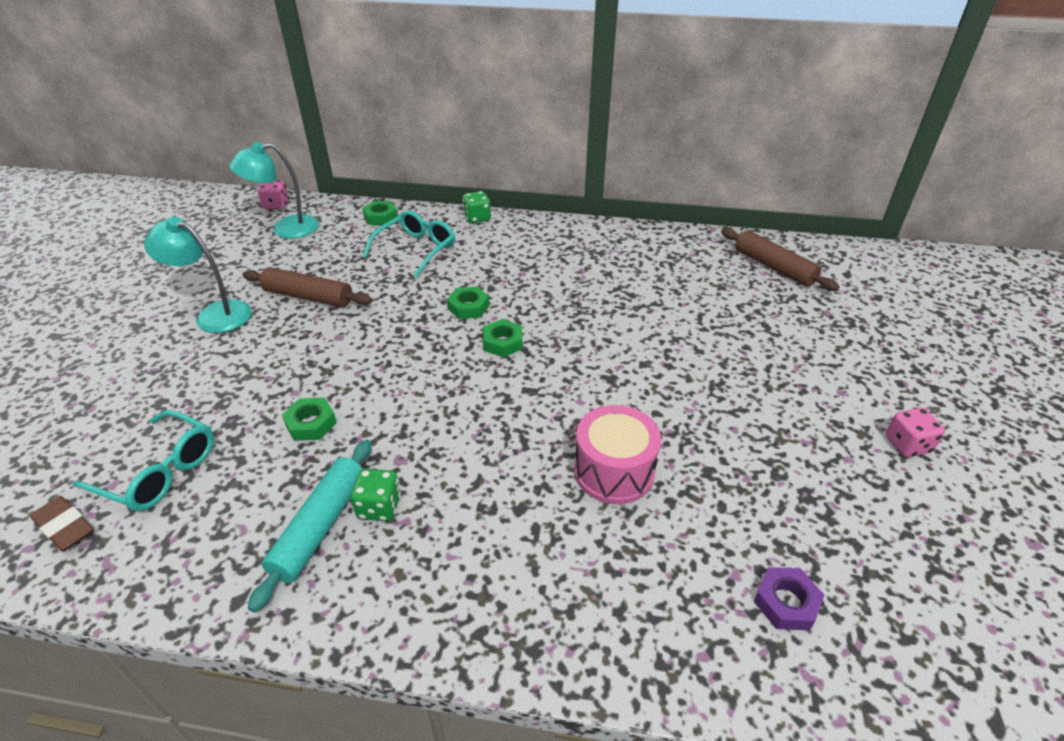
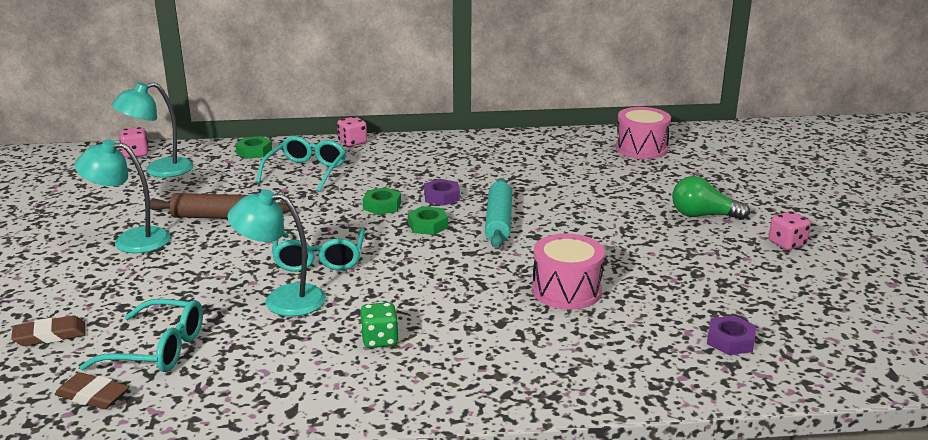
camera: 15 degrees left, 15 degrees down
turquoise rolling pin [248,440,372,612] -> turquoise rolling pin moved to [485,178,512,248]
green nut [282,398,337,441] -> turquoise lamp [227,189,326,316]
green dice [462,191,491,223] -> pink dice [337,116,367,147]
brown rolling pin [721,228,840,291] -> pink drum [615,107,671,159]
none -> brown eraser [11,315,86,346]
none -> turquoise glasses [272,228,365,272]
none -> purple nut [424,179,460,206]
none -> green light bulb [672,176,750,220]

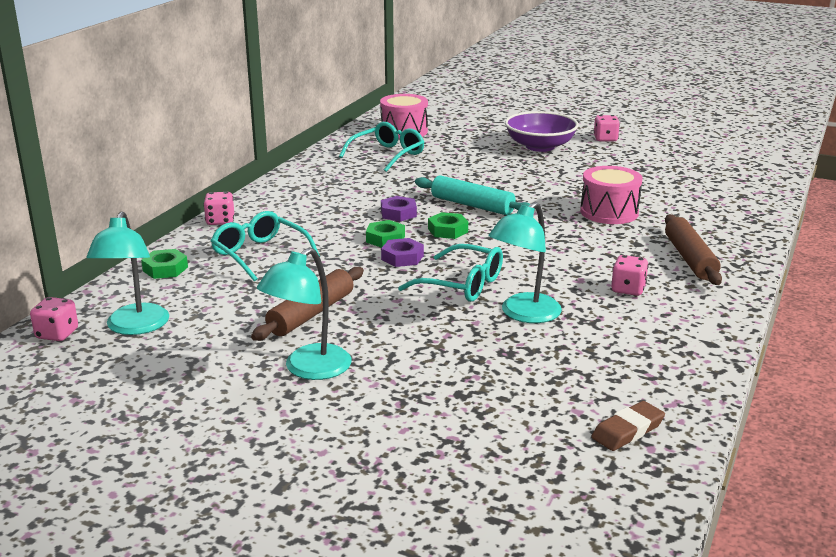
camera: 60 degrees left, 0 degrees up
brown eraser [11,315,86,346] -> none
turquoise glasses [79,299,203,372] -> turquoise glasses moved to [339,122,424,172]
green dice [360,302,399,348] -> pink dice [611,255,649,296]
green light bulb [672,176,750,220] -> purple bowl [505,111,579,152]
purple nut [707,315,756,355] -> purple nut moved to [381,238,424,267]
none -> brown rolling pin [665,214,722,285]

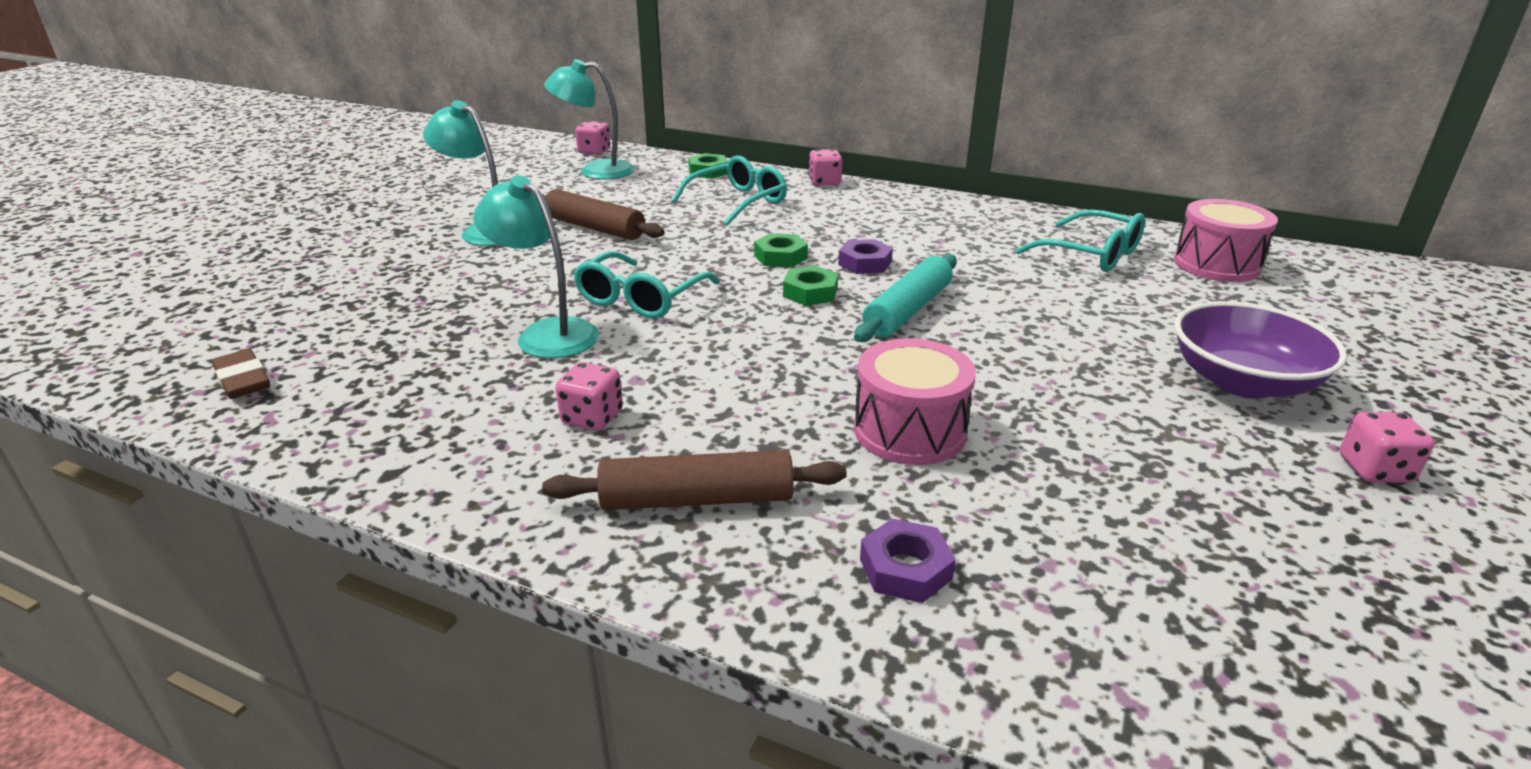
camera: 90 degrees right, 5 degrees up
purple nut [381,238,424,267] -> purple nut moved to [860,519,956,603]

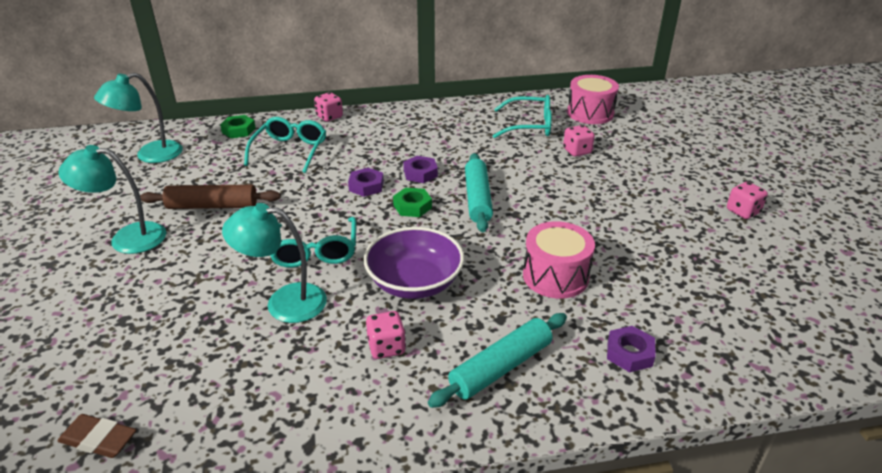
camera: 35 degrees left, 5 degrees up
brown rolling pin [542,450,847,510] -> turquoise rolling pin [428,313,567,408]
pink dice [575,121,610,155] -> pink dice moved to [563,125,595,157]
green nut [754,233,808,267] -> purple nut [348,168,384,197]
purple bowl [1174,301,1347,399] -> purple bowl moved to [363,227,464,299]

